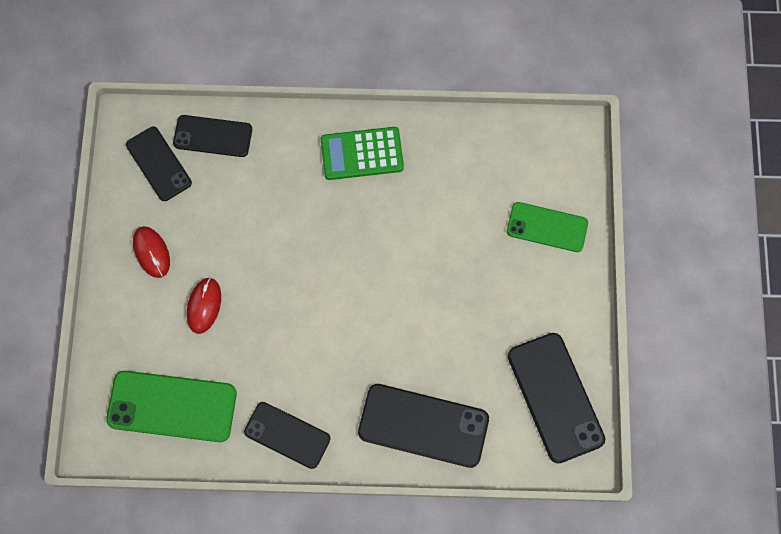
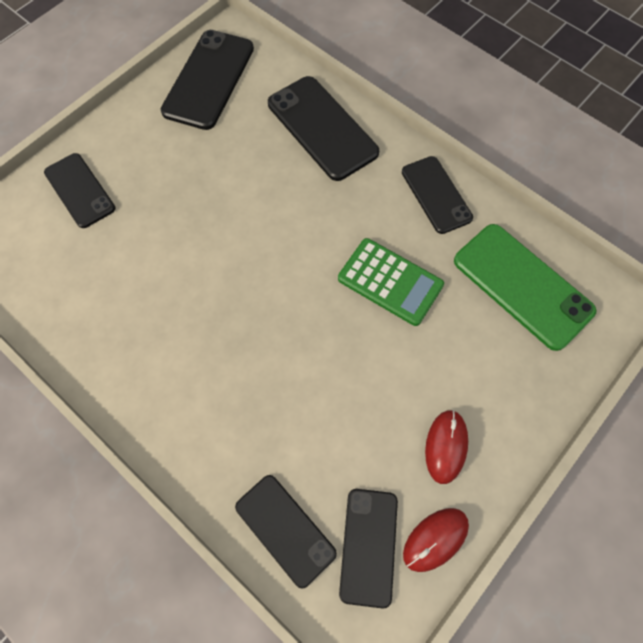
camera: 140 degrees left, 5 degrees down
red mouse [187,277,221,334] -> red mouse moved to [403,508,469,572]
green calculator [321,127,404,180] -> green calculator moved to [338,238,444,326]
green phone [507,202,588,252] -> black phone [44,153,115,228]

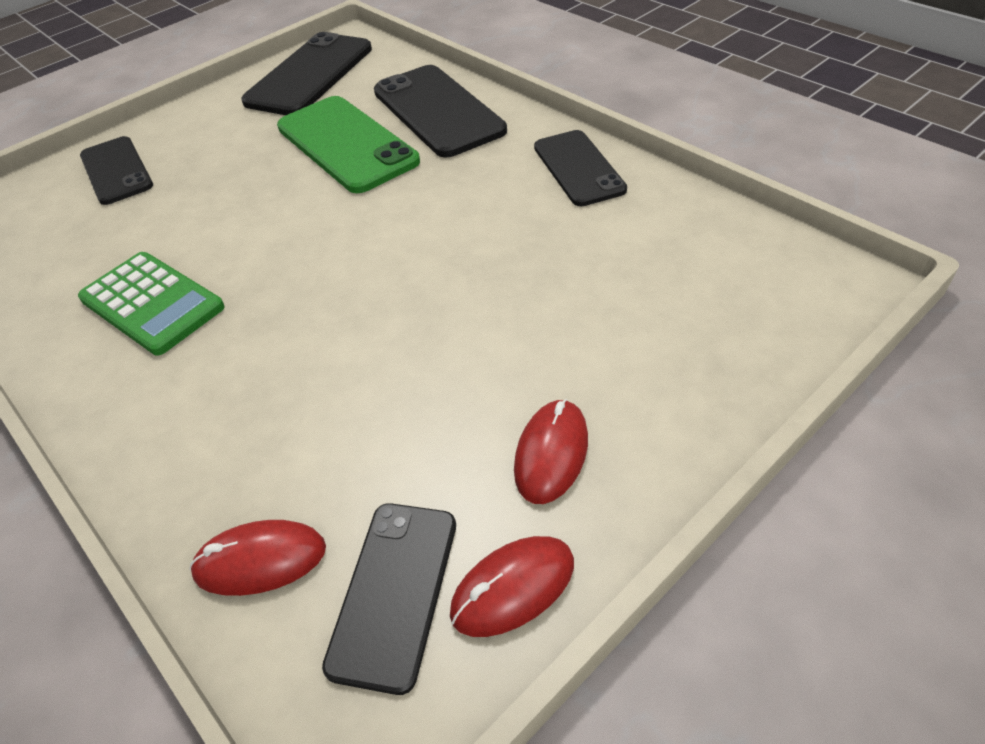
camera: 10 degrees right, 20 degrees down
black phone [235,475,337,588] -> red mouse [189,520,326,596]
green calculator [338,238,444,326] -> green calculator moved to [78,252,225,355]
green phone [454,224,596,351] -> green phone moved to [277,96,420,193]

